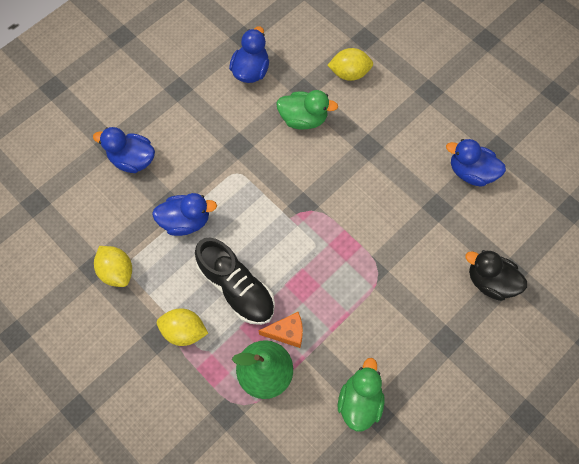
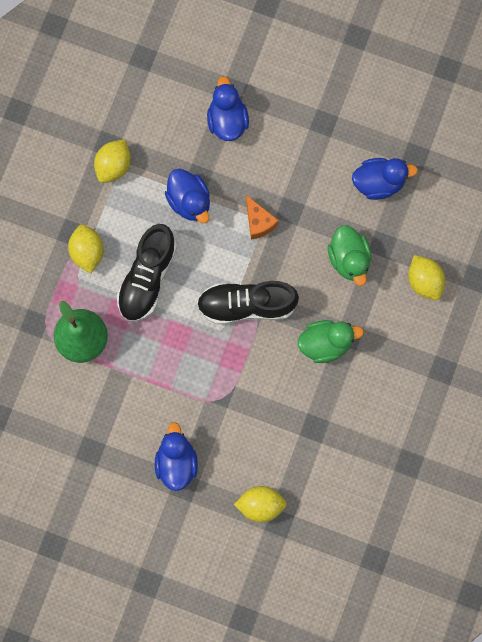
camera: 65 degrees right, 10 degrees up
orange cheese [258,312,303,348] -> orange cheese moved to [246,195,279,240]
green duck [338,358,385,431] -> green duck moved to [298,320,364,363]
blue duck [446,139,506,187] -> blue duck moved to [155,422,198,491]
black duck [465,250,527,301] -> yellow lemon [234,486,287,523]
none -> black shoe [197,281,299,324]

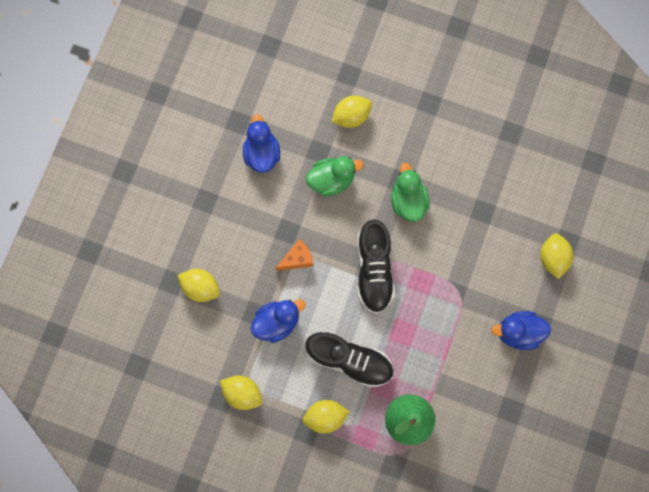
camera: 90 degrees left, 0 degrees up
blue duck [207,76,249,141] -> yellow lemon [178,269,220,302]

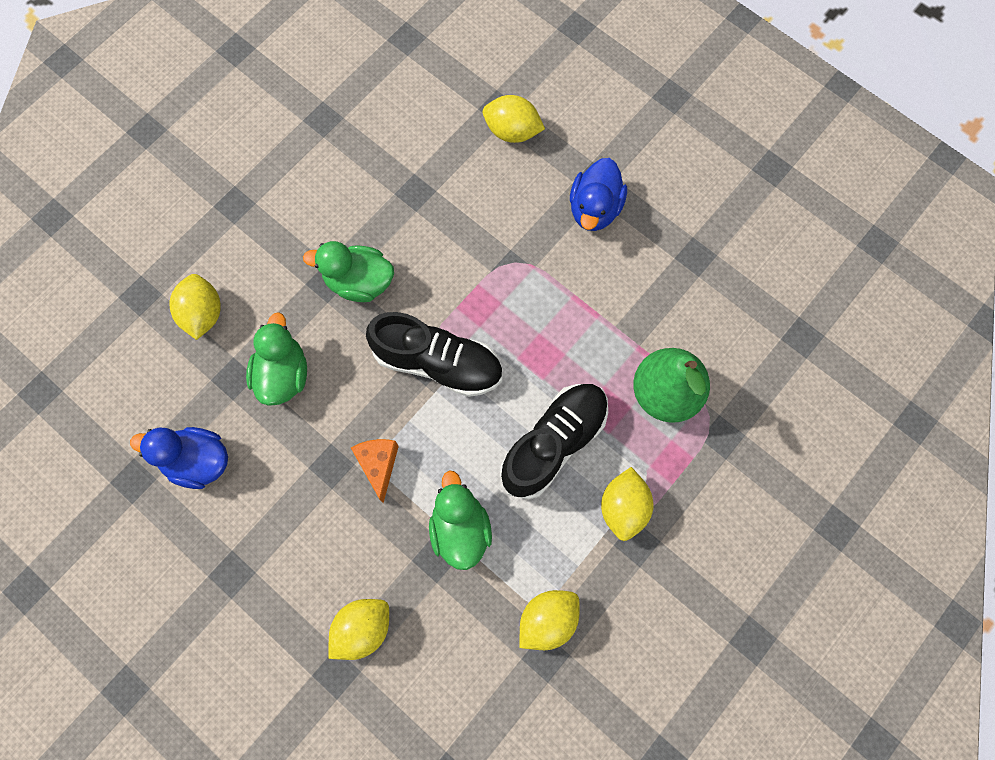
camera: 70 degrees left, 5 degrees down
blue duck [251,299,305,343] -> green duck [429,470,492,570]

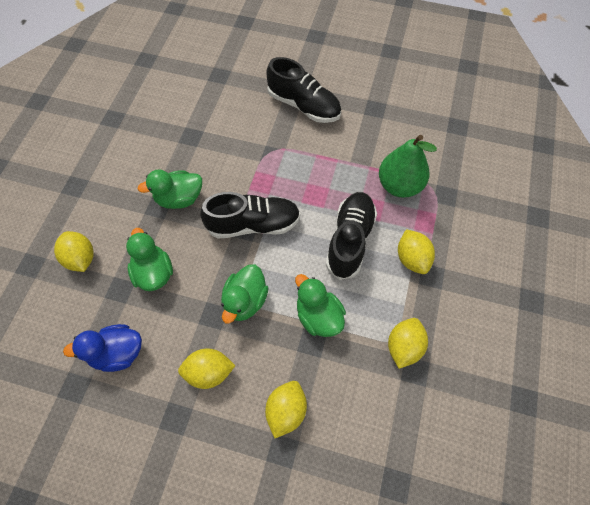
camera: 25 degrees left, 10 degrees down
orange cheese [351,439,399,503] -> green duck [221,264,269,324]
yellow lemon [483,95,545,143] -> yellow lemon moved to [178,348,236,389]
blue duck [570,158,627,231] -> black shoe [266,57,341,123]

